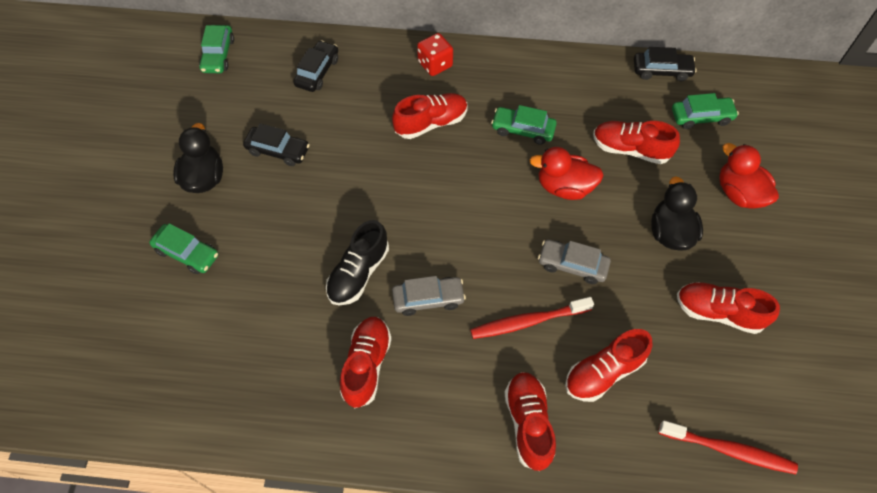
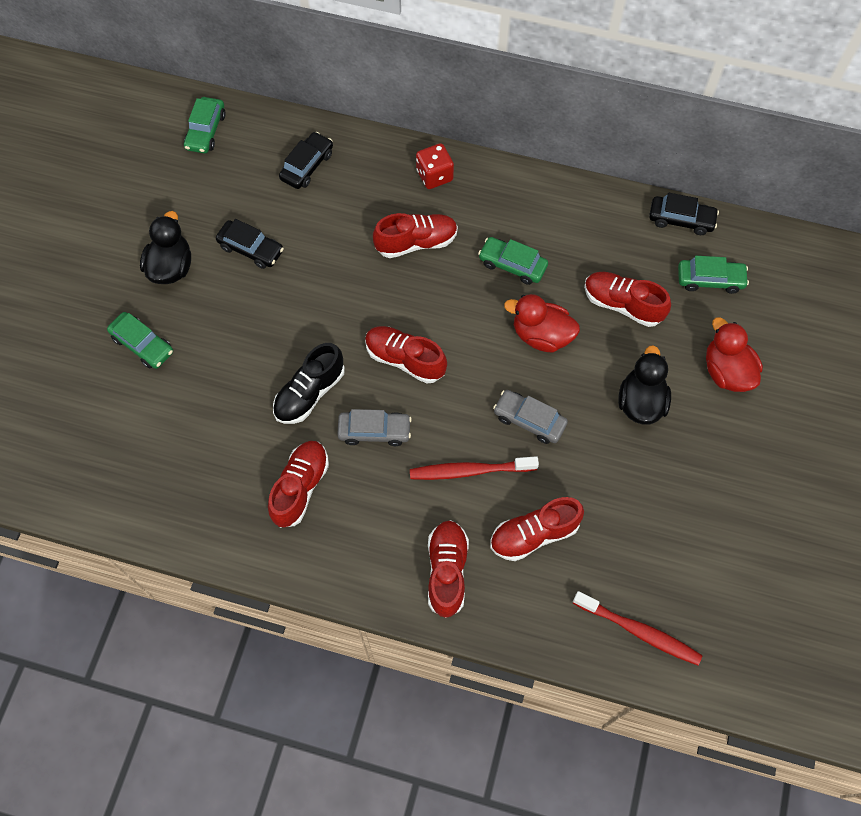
camera: 10 degrees right, 5 degrees up
red shoe [677,282,780,334] -> red shoe moved to [365,326,447,383]

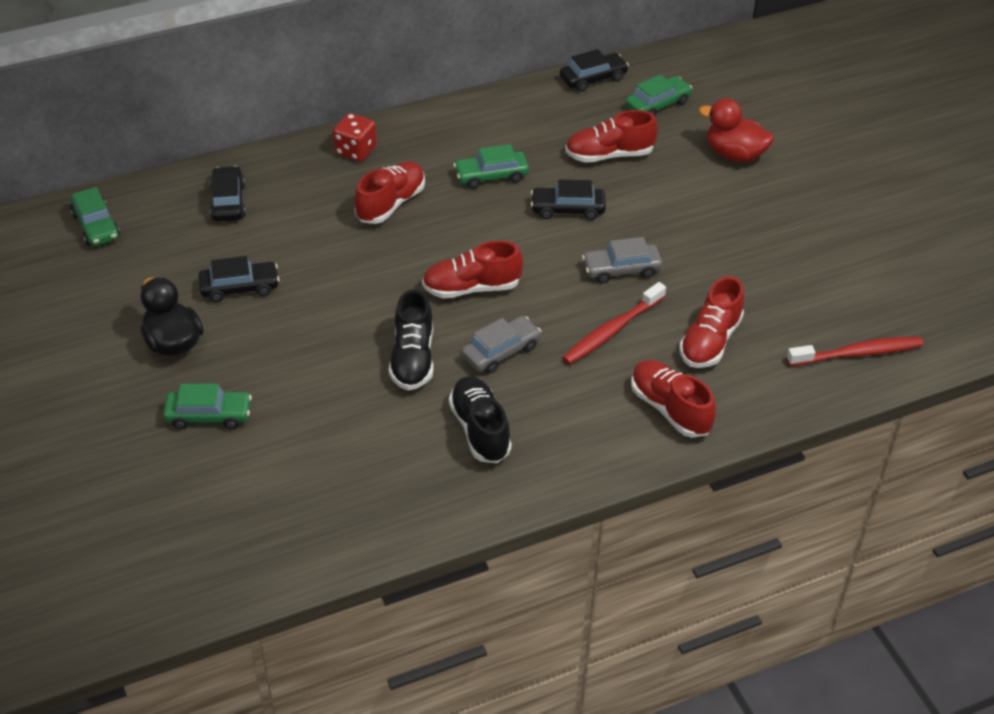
camera: 40 degrees left, 20 degrees down
red shoe [268,441,329,528] -> black shoe [449,376,512,463]
red duck [504,294,580,353] -> black car [531,180,606,220]
black duck [618,345,671,425] -> none

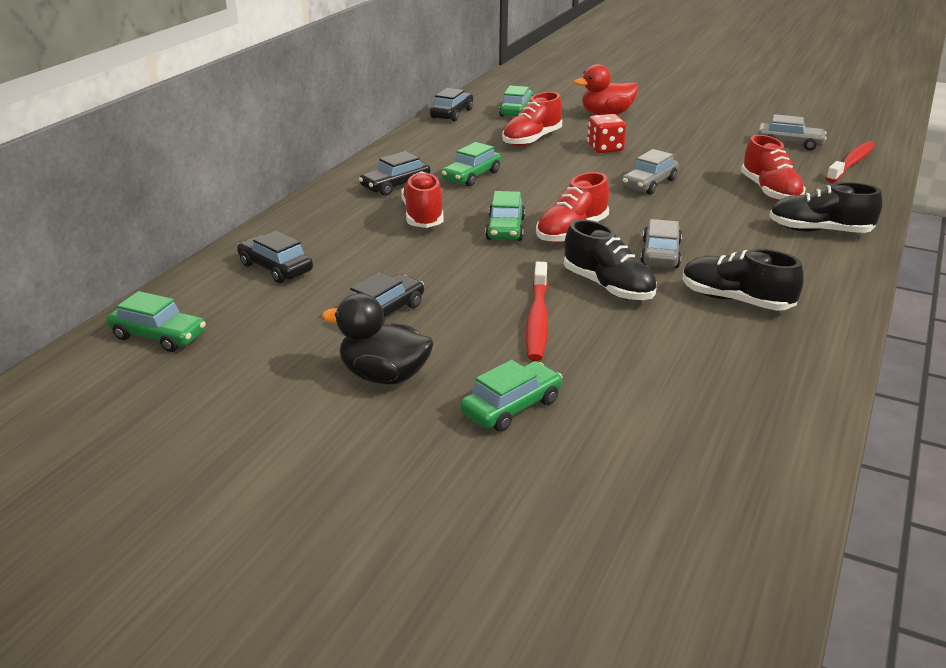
camera: 40 degrees left, 15 degrees down
red dice [333,113,377,162] -> red dice moved to [587,114,626,153]
black car [531,180,606,220] -> black car moved to [359,151,430,196]
red toothbrush [562,282,666,365] -> red toothbrush moved to [526,262,548,361]
red shoe [631,360,716,438] -> black shoe [769,182,883,233]
none -> green car [485,191,525,241]
none -> grey car [757,114,827,150]

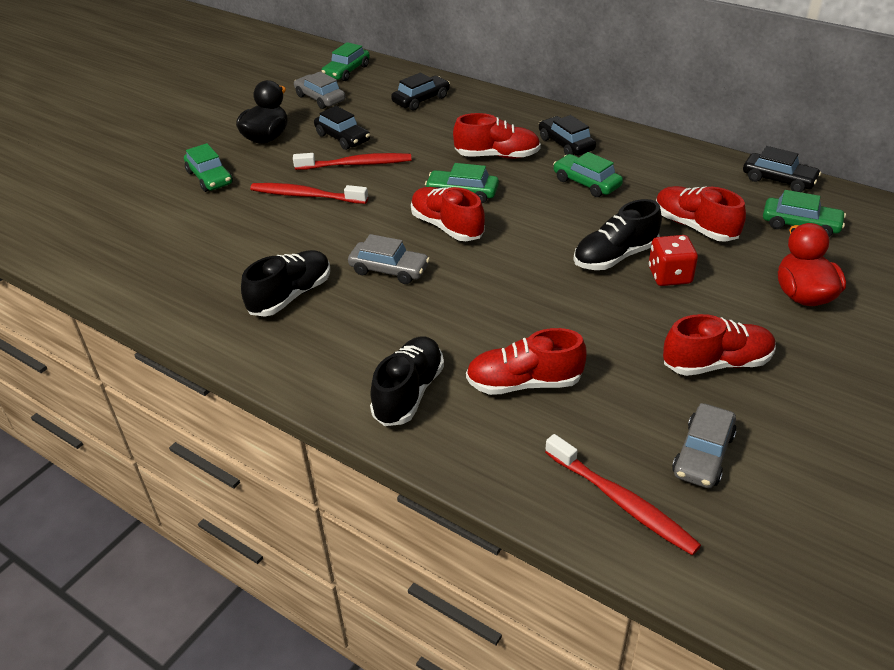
camera: 100 degrees right, 10 degrees up
black shoe [564,219,657,301] -> black shoe moved to [573,199,662,270]
grey car [622,149,679,194] -> grey car moved to [294,71,345,109]
none -> red toothbrush [293,153,411,170]
none -> red shoe [663,314,776,376]

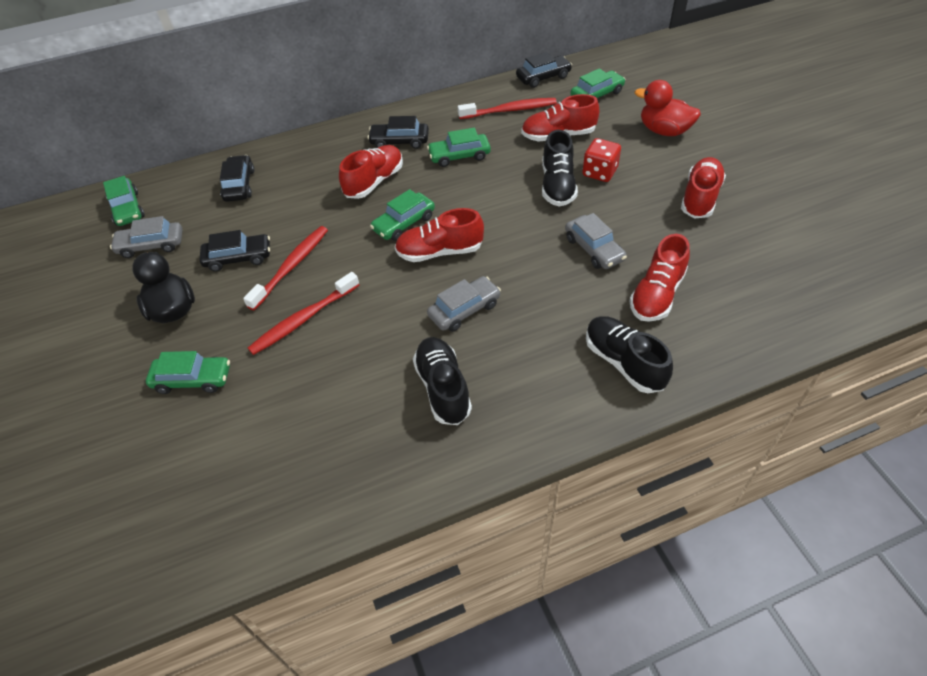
camera: 55 degrees left, 10 degrees up
red toothbrush [545,434,701,556] -> red toothbrush moved to [458,98,557,119]
grey car [672,403,737,488] -> grey car moved to [565,213,627,269]

